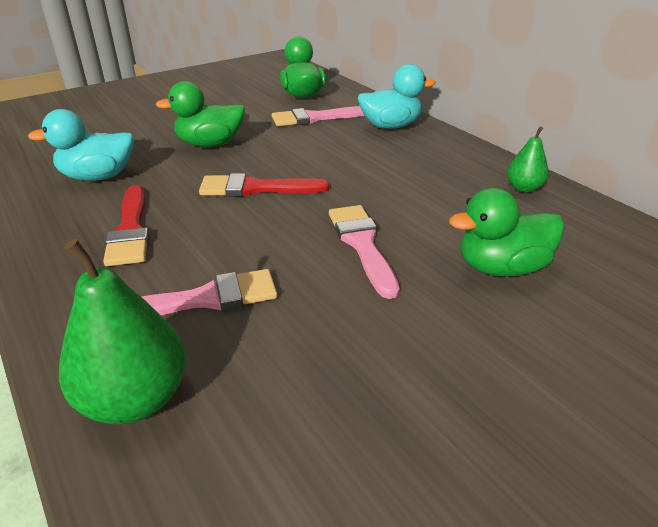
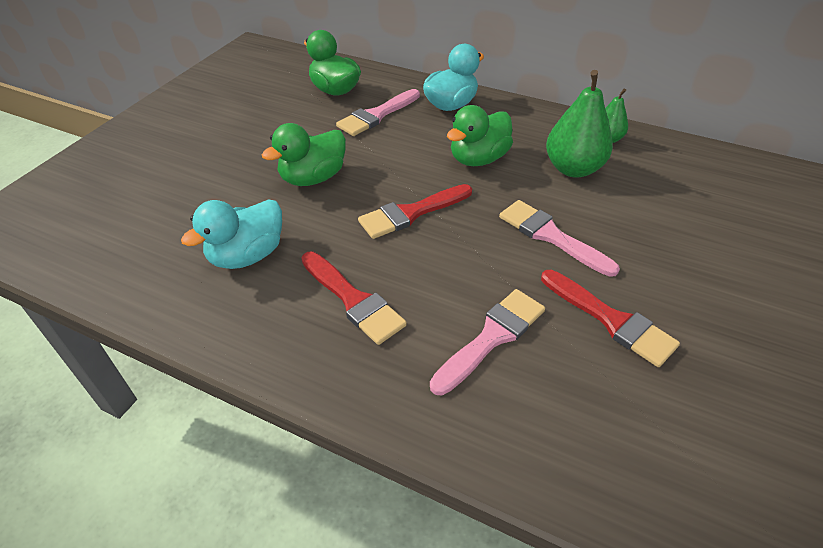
camera: 30 degrees left, 10 degrees up
green pear [59,239,186,424] -> green pear moved to [546,70,613,178]
green duck [449,188,565,277] -> green duck moved to [447,105,513,166]
none -> red brush [541,270,680,367]

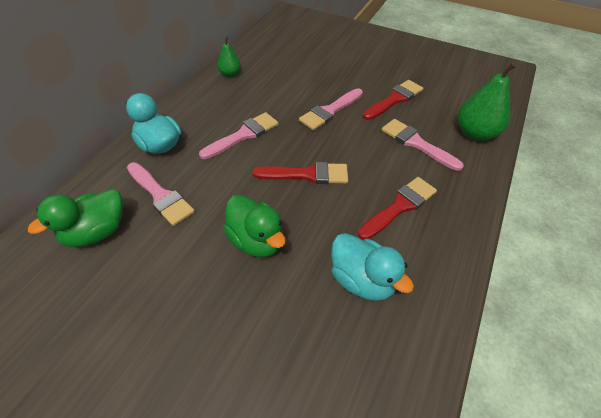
camera: 90 degrees left, 5 degrees up
red brush [358,184,472,239] -> red brush turned 60 degrees counterclockwise [252,162,348,184]
green duck [447,105,513,166] -> pink brush [199,112,279,159]
green pear [546,70,613,178] -> green pear moved to [458,62,517,141]

